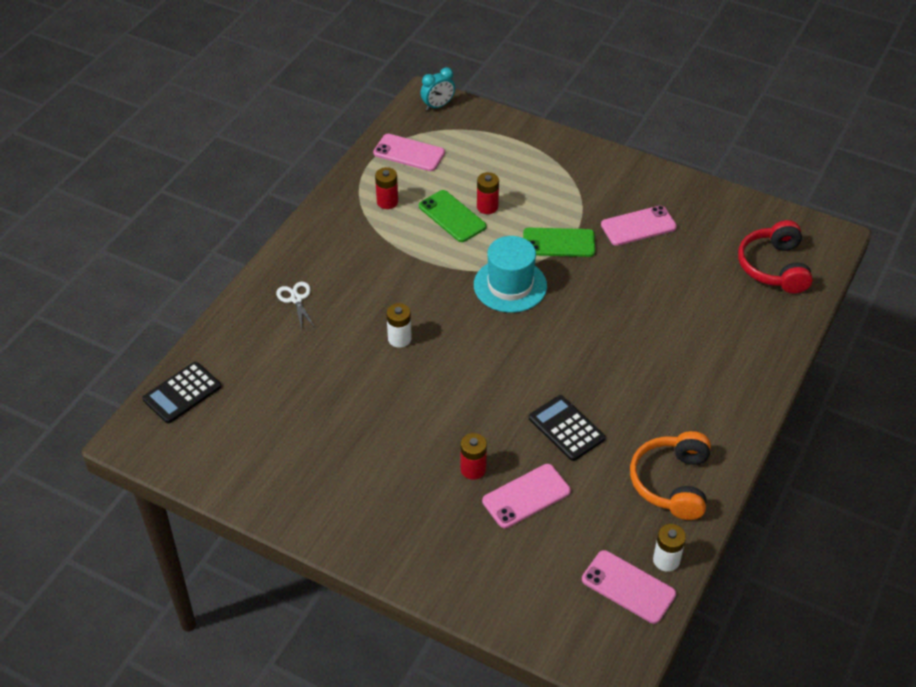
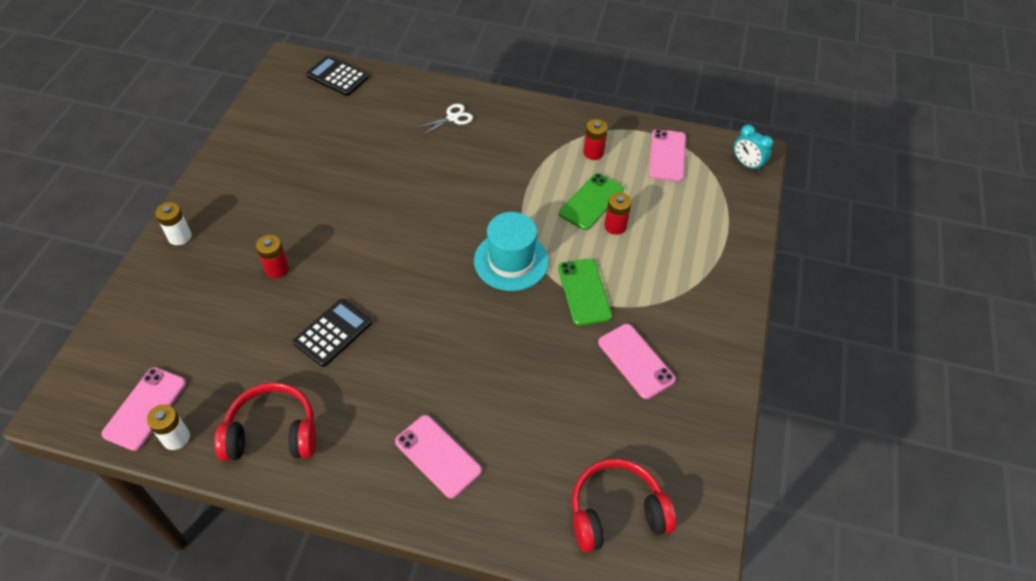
camera: 75 degrees right, 5 degrees up
white battery [386,303,412,348] -> white battery moved to [155,202,192,245]
pink phone [482,464,571,528] -> pink phone moved to [395,415,482,499]
orange headphones [630,431,711,520] -> red headphones [215,382,316,461]

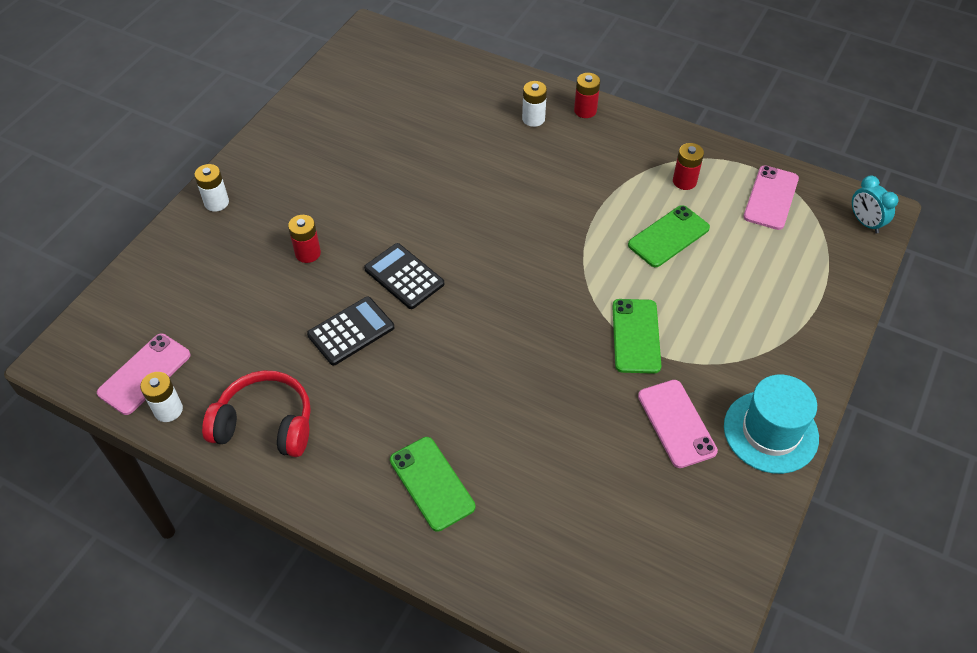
camera: 15 degrees right, 0 degrees up
black calculator [306,56,369,96] -> black calculator moved to [364,243,444,309]
pink phone [395,415,482,499] -> green phone [390,437,475,532]
white scissors [416,104,473,136] -> white battery [522,81,547,127]
turquoise hat [474,212,549,291] -> turquoise hat moved to [724,375,819,474]
red headphones [572,458,676,552] -> none
red battery [604,192,632,235] -> red battery moved to [574,73,600,118]

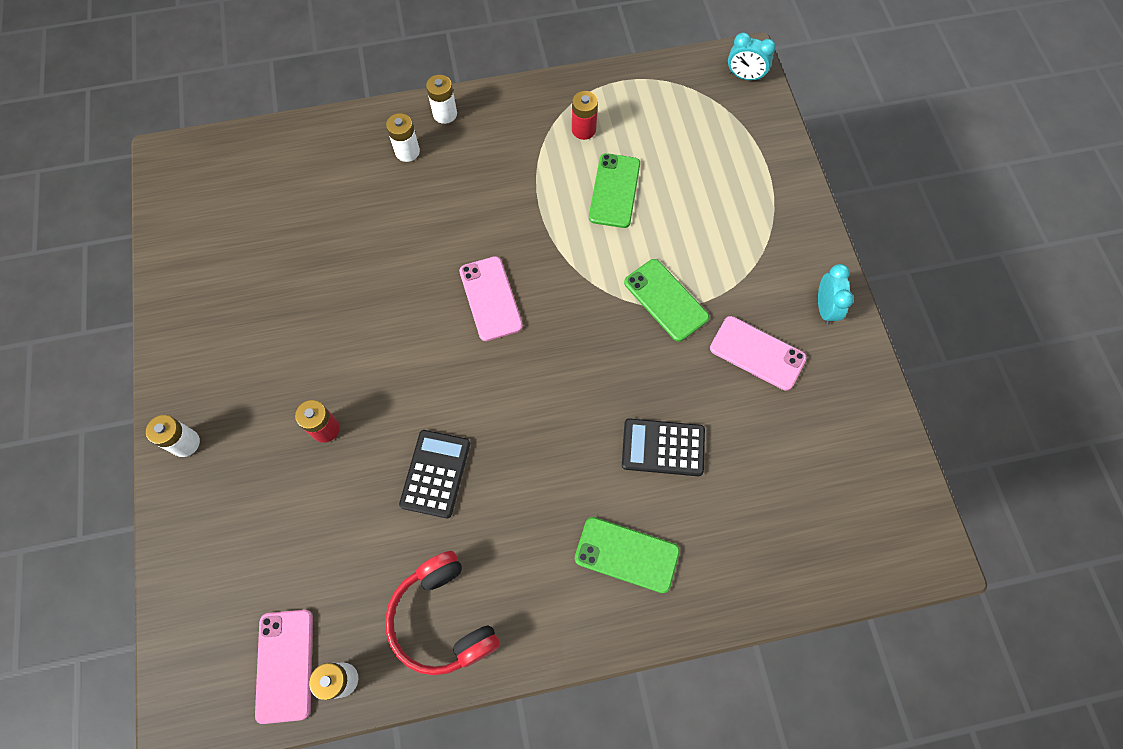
camera: 40 degrees left, 15 degrees up
red headphones [202,370,311,457] -> red headphones turned 90 degrees counterclockwise [385,551,500,675]
black calculator [364,243,444,309] -> black calculator moved to [622,418,705,476]
red battery [574,73,600,118] -> white battery [426,75,457,124]
turquoise hat [724,375,819,474] -> turquoise clock [818,264,854,325]
pink phone [743,165,799,230] -> pink phone moved to [459,256,523,341]

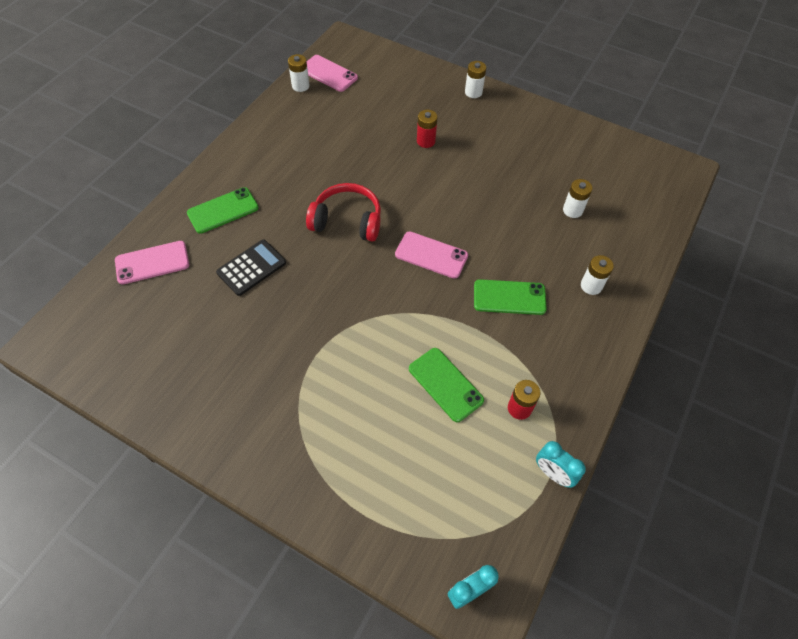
camera: 130 degrees right, 10 degrees down
red headphones [385,551,500,675] -> red headphones moved to [306,183,381,242]
black calculator [399,430,470,518] -> none
white battery [426,75,457,124] -> white battery moved to [563,179,593,218]
green phone [624,259,709,342] -> green phone moved to [474,279,547,315]
pink phone [710,316,807,391] -> pink phone moved to [115,241,189,284]
turquoise clock [818,264,854,325] -> turquoise clock moved to [536,441,586,488]

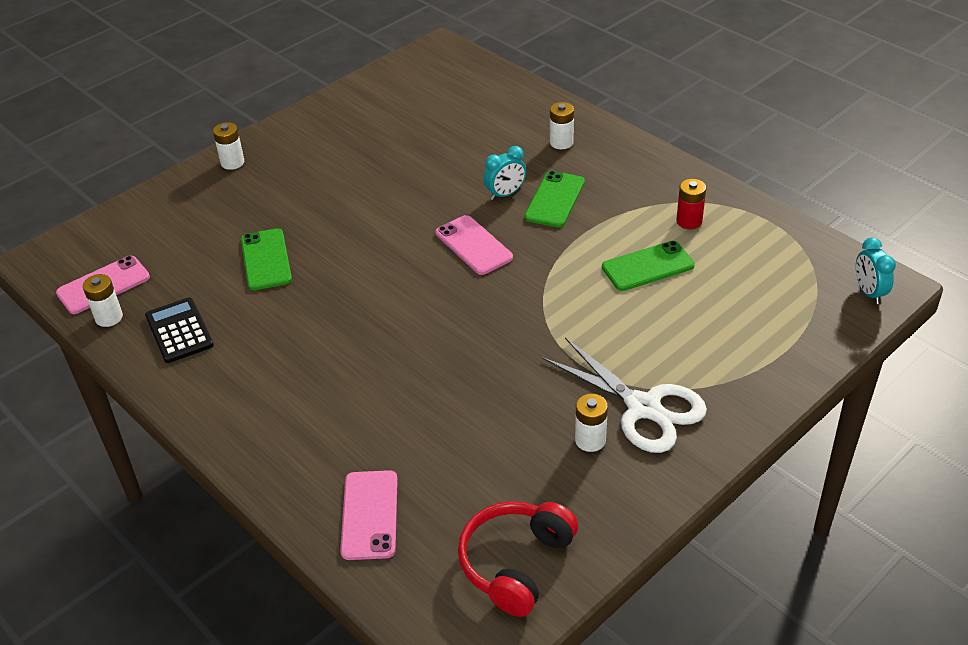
camera: 70 degrees left, 15 degrees down
green phone [187,187,259,234] -> green phone moved to [241,228,292,290]
black calculator [216,239,286,296] -> black calculator moved to [145,297,214,363]
red headphones [306,183,381,242] -> red headphones moved to [458,501,578,617]
pink phone [395,232,468,279] -> pink phone turned 75 degrees counterclockwise [435,215,513,275]
red battery [417,110,438,148] -> none
turquoise clock [536,441,586,488] -> turquoise clock moved to [484,146,526,200]
white battery [563,179,593,218] -> white battery moved to [575,394,608,452]
none -> white scissors [542,337,707,453]

